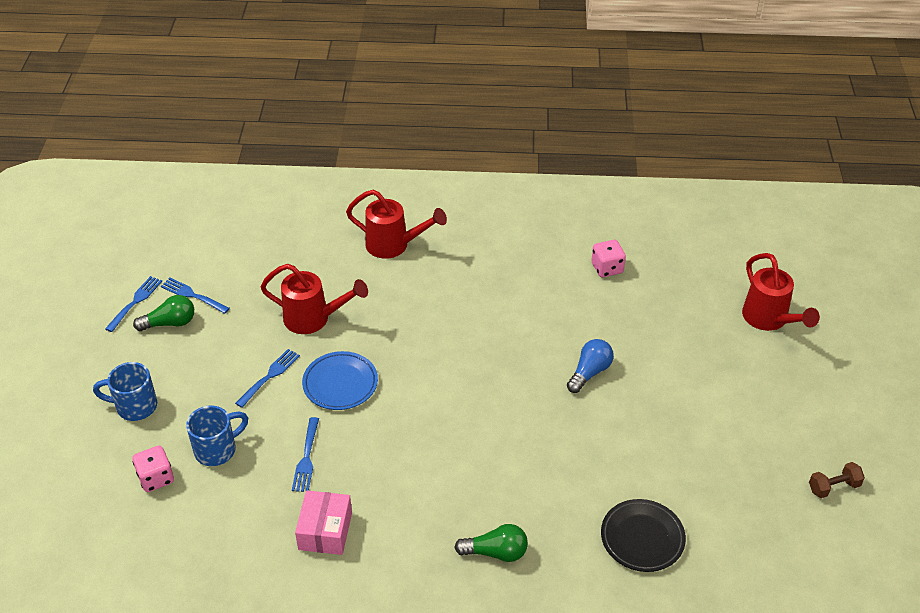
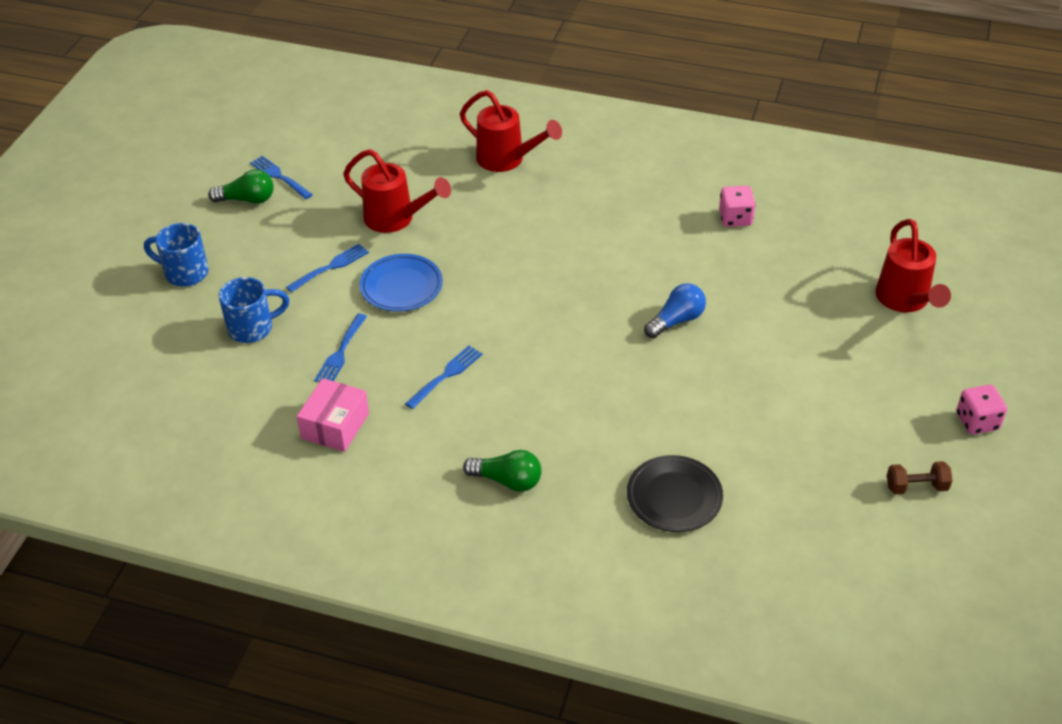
camera: 15 degrees right, 0 degrees up
blue fork [105,276,162,332] -> blue fork moved to [405,346,482,409]
pink dice [133,446,174,492] -> pink dice moved to [956,385,1007,434]

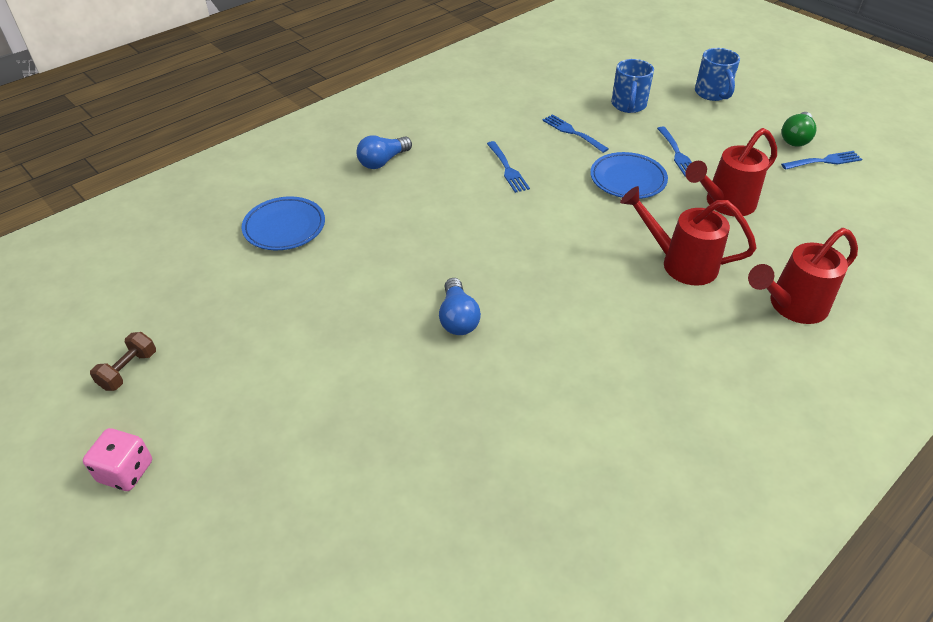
camera: 120 degrees right, 0 degrees up
blue mug [144,223,209,287] -> blue mug turned 120 degrees clockwise [695,48,740,101]
pink box [297,378,369,452] -> none
green light bulb [463,450,542,492] -> blue light bulb [356,135,412,169]
black plate [627,455,723,532] -> blue plate [242,197,325,250]
pink dice [719,186,756,227] -> none
red watering can [876,219,951,312] -> red watering can moved to [620,186,757,285]

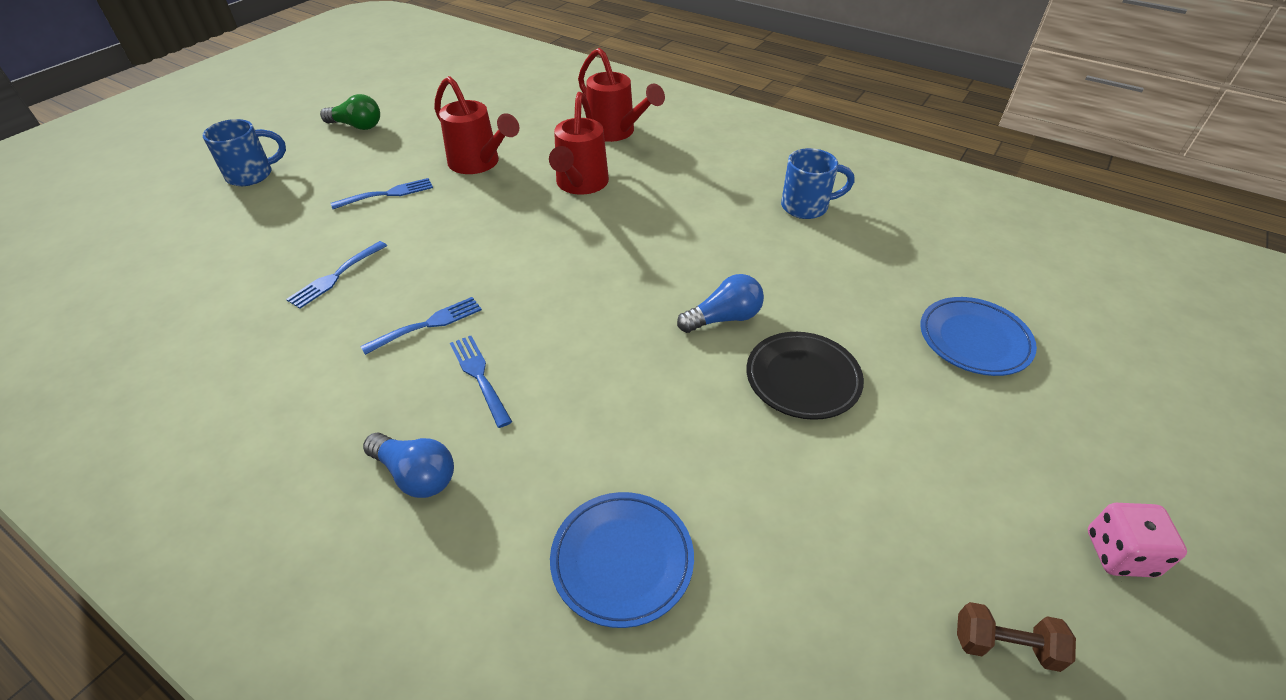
camera: 105 degrees left, 0 degrees up
blue plate [590,152,668,199] -> blue plate moved to [920,297,1037,376]
blue mug [611,59,654,113] -> blue mug moved to [781,148,855,219]
blue fork [781,151,862,170] -> blue fork moved to [450,336,512,428]
none -> black plate [746,332,864,420]

